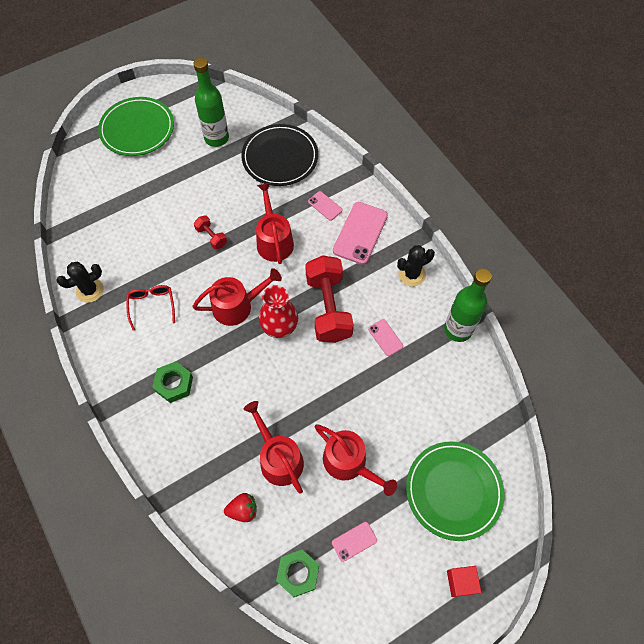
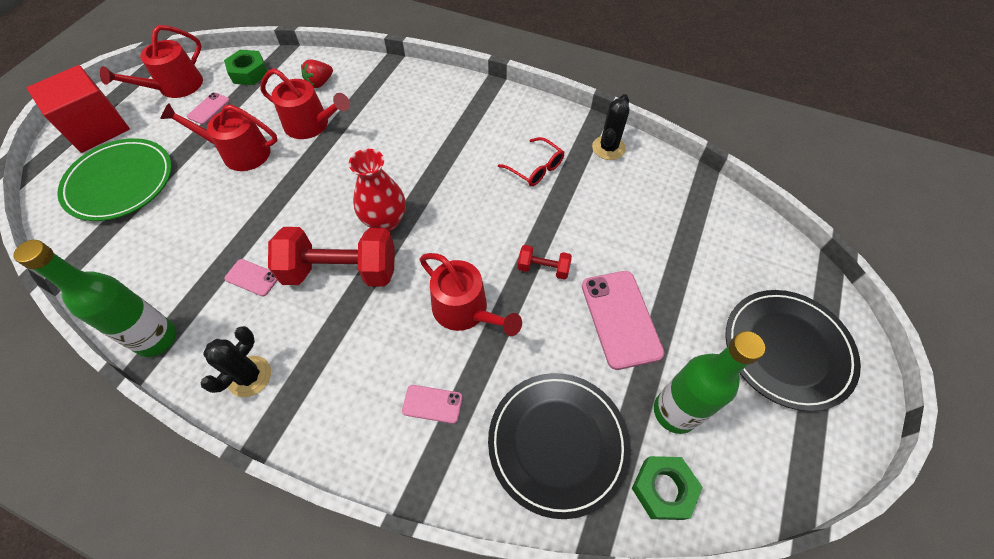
camera: 145 degrees right, 5 degrees down
green plate [98,97,174,156] -> black plate [725,290,861,411]
green nut [152,361,193,403] -> green nut moved to [632,456,703,520]
red watering can [192,268,282,326] -> red watering can moved to [100,25,203,98]
red dumbbell [305,255,354,343] -> red dumbbell turned 45 degrees counterclockwise [268,227,395,287]
pink phone [333,202,388,265] -> pink phone moved to [582,271,664,370]
red cube [447,566,481,597] -> red cube [27,65,130,153], size x2.04

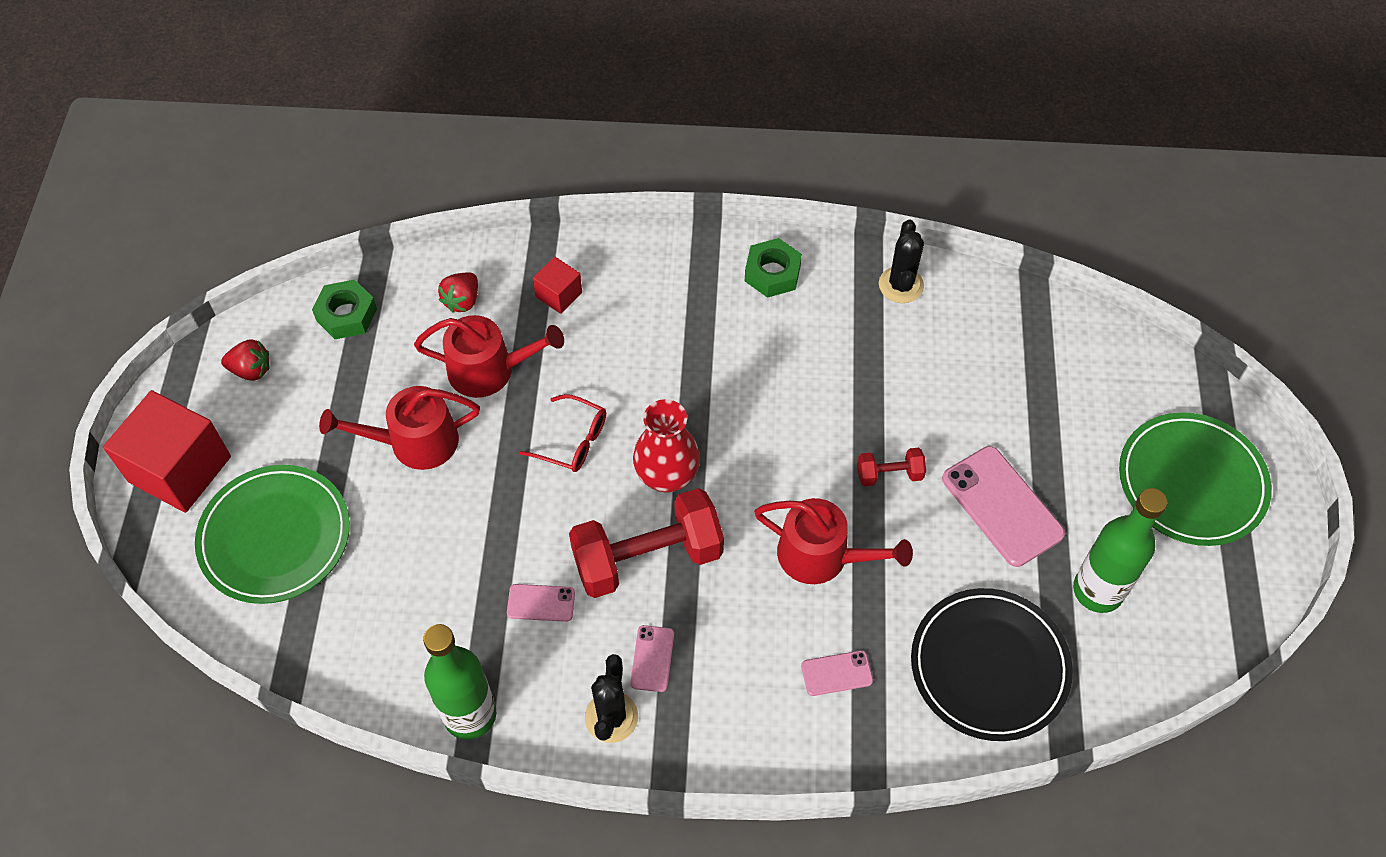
camera: 20 degrees left, 0 degrees up
red watering can [100,25,203,98] -> red strawberry [221,339,269,381]
pink phone [187,92,230,124] -> pink phone moved to [630,625,674,692]
red glasses [498,137,564,186] -> red glasses moved to [520,394,606,472]
green nut [632,456,703,520] -> green nut moved to [745,238,802,298]
black plate [725,290,861,411] -> green plate [1119,412,1272,546]
none -> red cube [533,257,582,314]

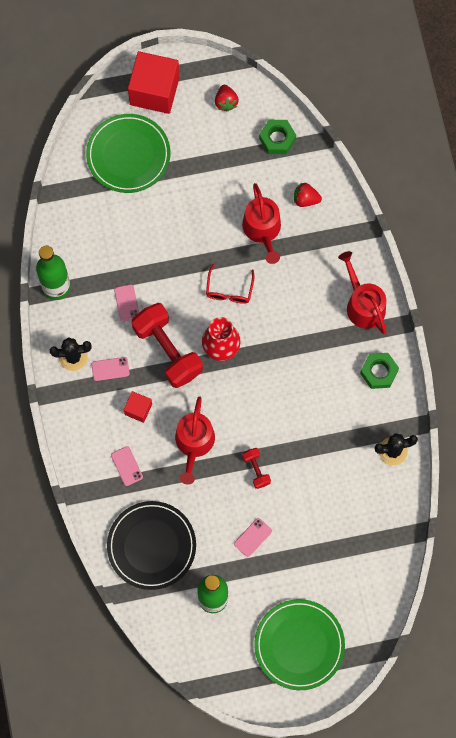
camera: 75 degrees right, 15 degrees up
red watering can [319,386,480,470] -> red watering can moved to [338,251,387,334]
red cube [533,257,582,314] -> red cube moved to [124,391,152,423]
pink phone [942,446,1065,567] -> pink phone [234,518,272,557], size x0.51

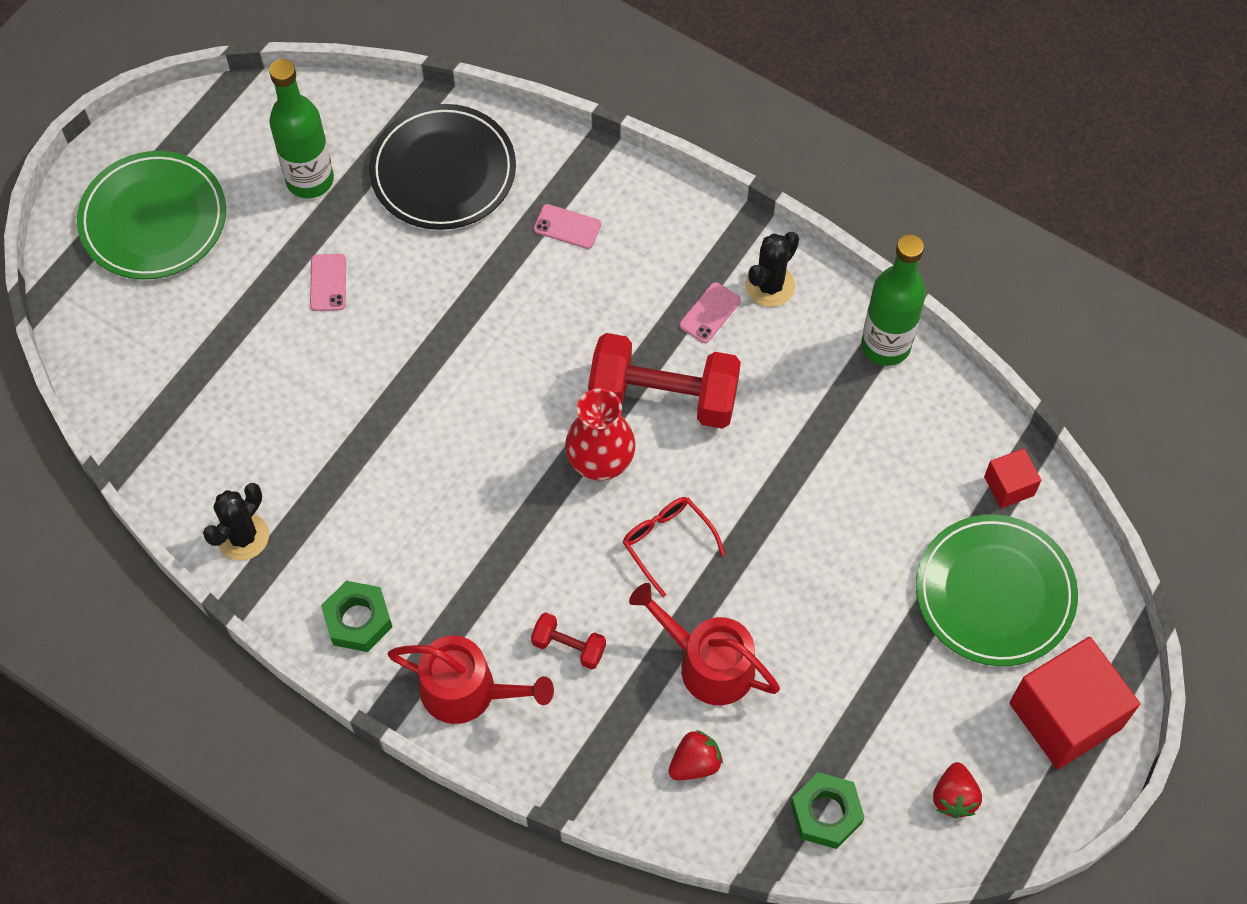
camera: 135 degrees right, 10 degrees down
pink phone [114,284,139,322] -> none
red cube [124,391,152,423] -> red cube moved to [984,448,1041,508]
red watering can [175,396,215,485] -> none
red strawberry [215,85,239,112] -> red strawberry turned 120 degrees counterclockwise [933,762,982,818]
red dumbbell [242,448,271,489] -> red dumbbell moved to [531,612,606,670]

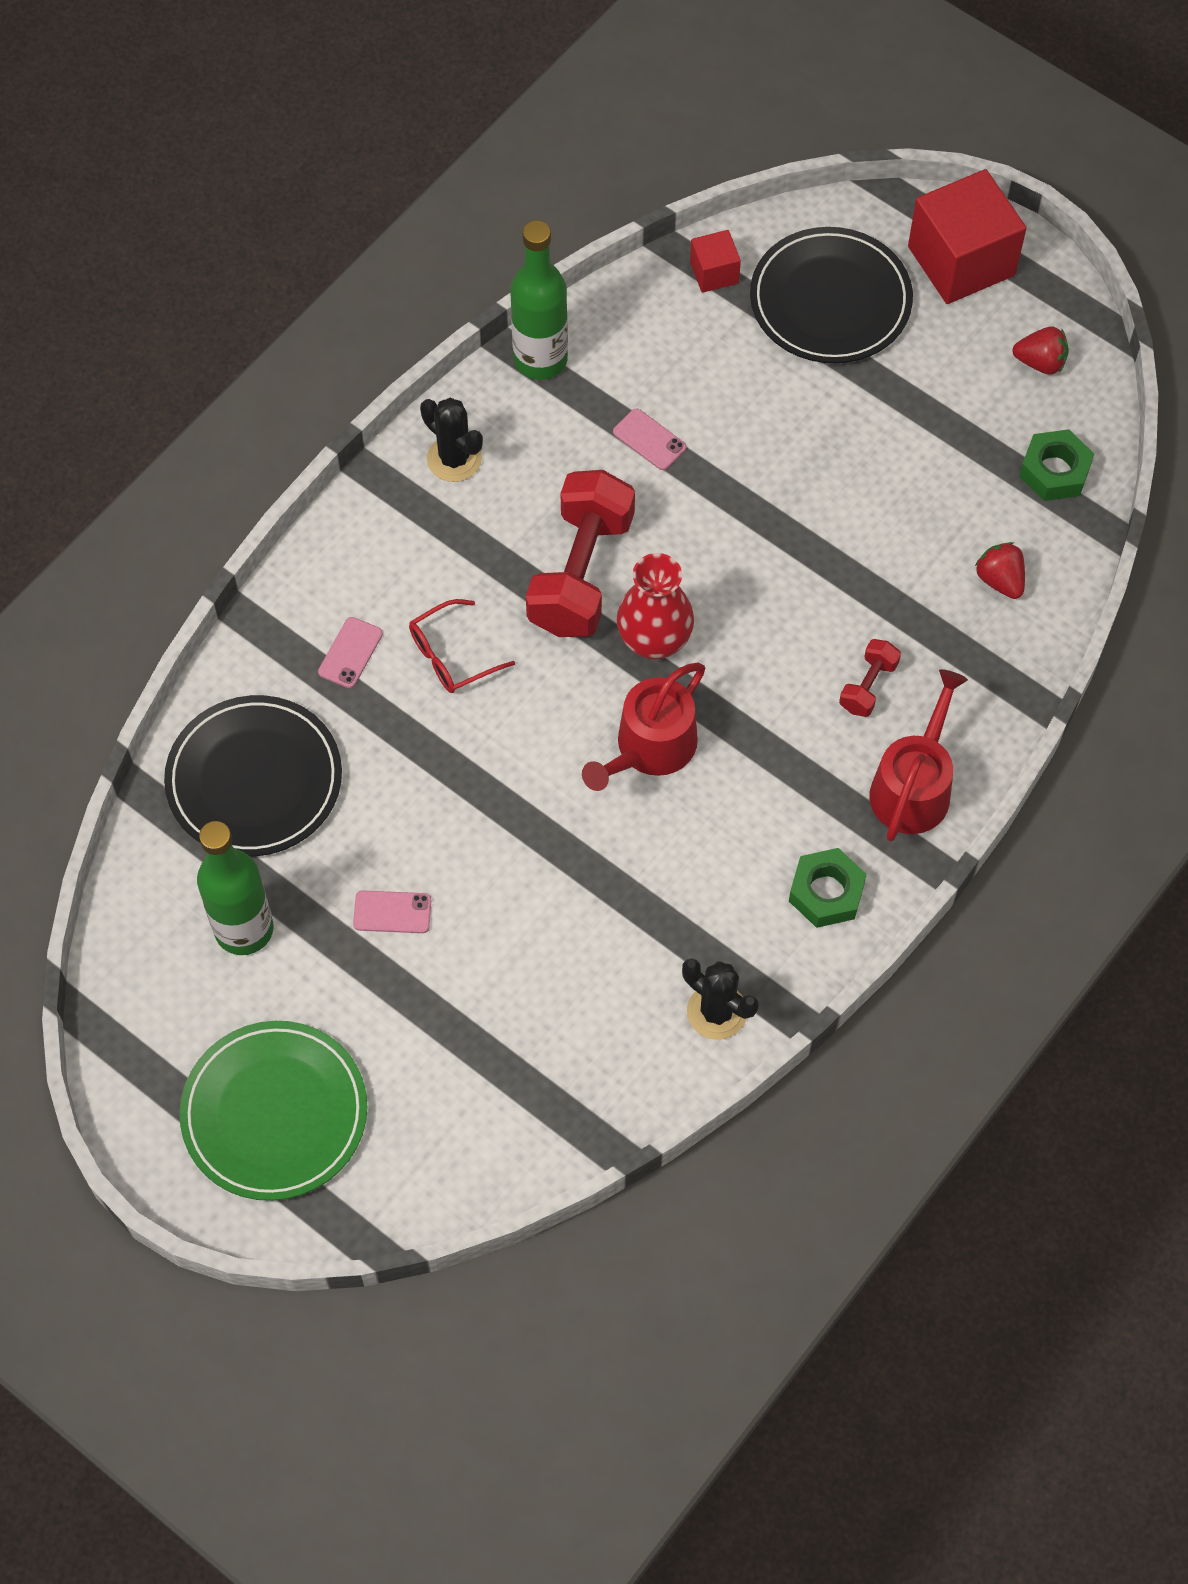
camera: 85 degrees left, 0 degrees up
red glasses [623,497,725,597] -> red glasses moved to [409,599,515,693]
red watering can [629,583,780,705] -> red watering can moved to [582,663,705,791]
pink phone [679,282,741,343] -> pink phone moved to [613,408,686,470]
green plate [916,515,1078,666] -> black plate [750,227,913,363]

